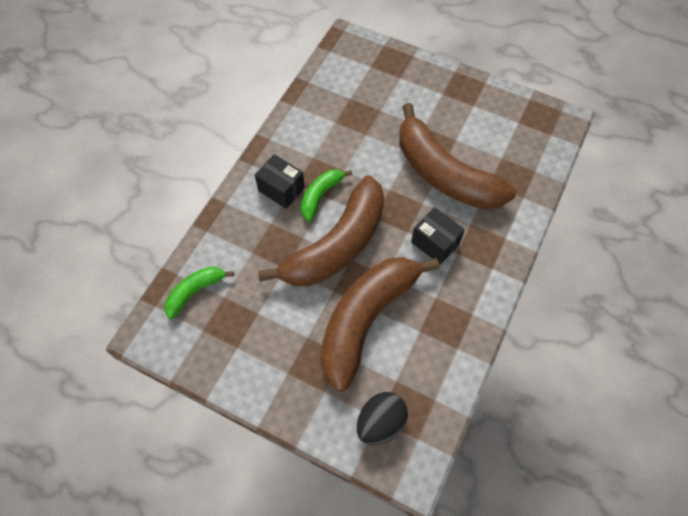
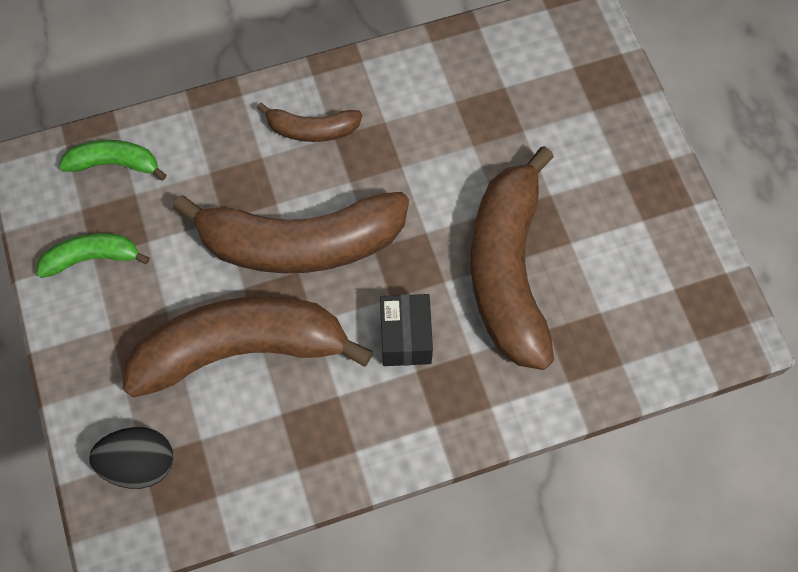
camera: 45 degrees right, 5 degrees up
black box [255,154,305,209] -> brown banana [257,102,362,142]
green banana [301,169,352,221] -> green banana moved to [36,233,150,278]

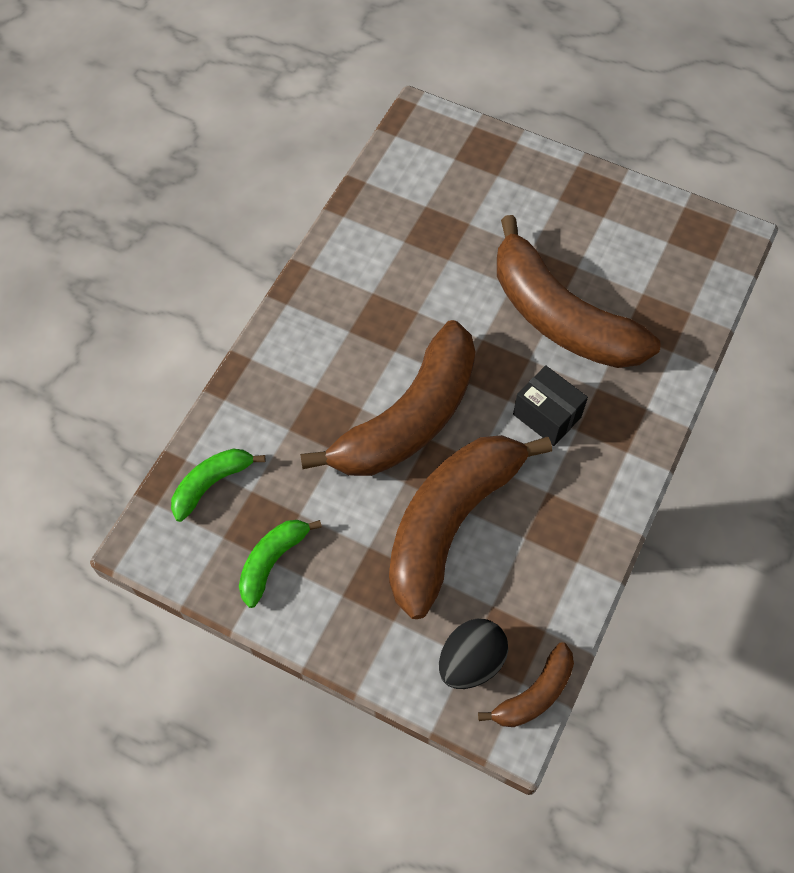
camera: 45 degrees left, 5 degrees down
brown banana [257,102,362,142] -> brown banana moved to [478,642,574,727]

